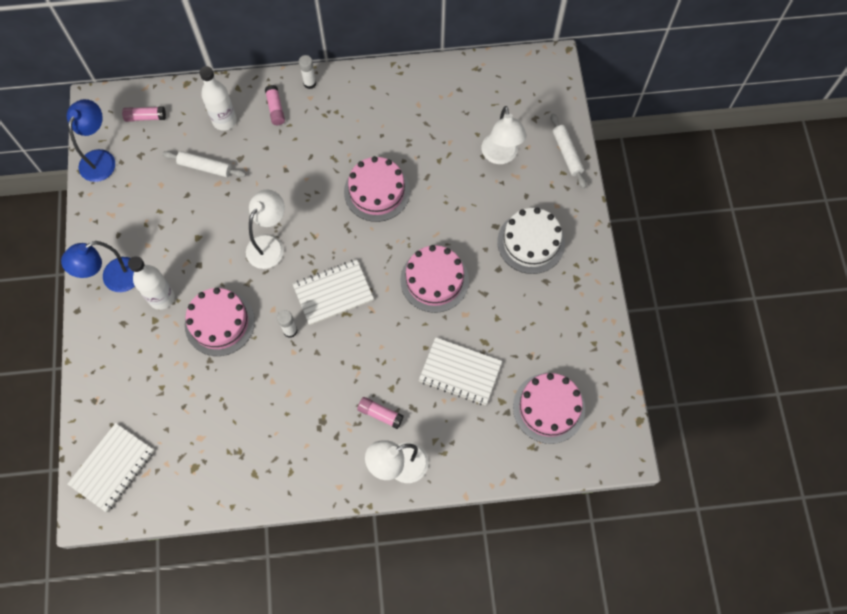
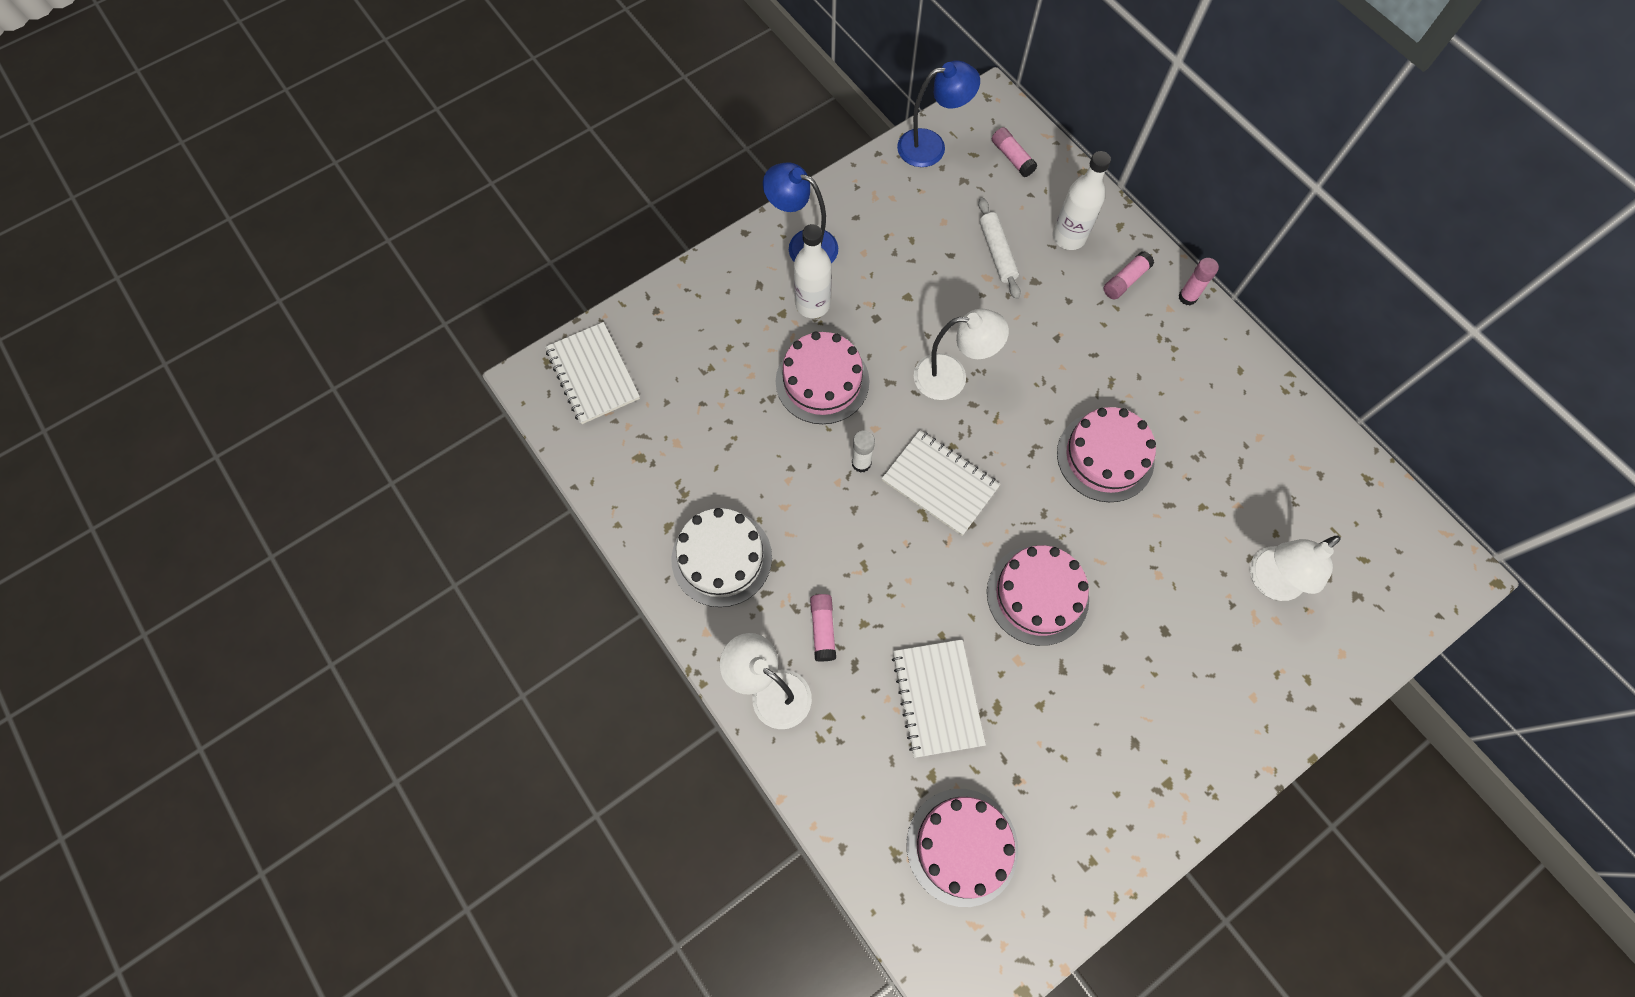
camera: 60 degrees right, 0 degrees up
white notebook [68,423,154,512] -> white notebook turned 60 degrees clockwise [545,322,640,424]
white glue stick [299,55,316,89] -> pink glue stick [1178,258,1219,305]
white cake [497,208,565,274] -> white cake moved to [671,508,772,607]
white rolling pin [551,113,586,188] -> none

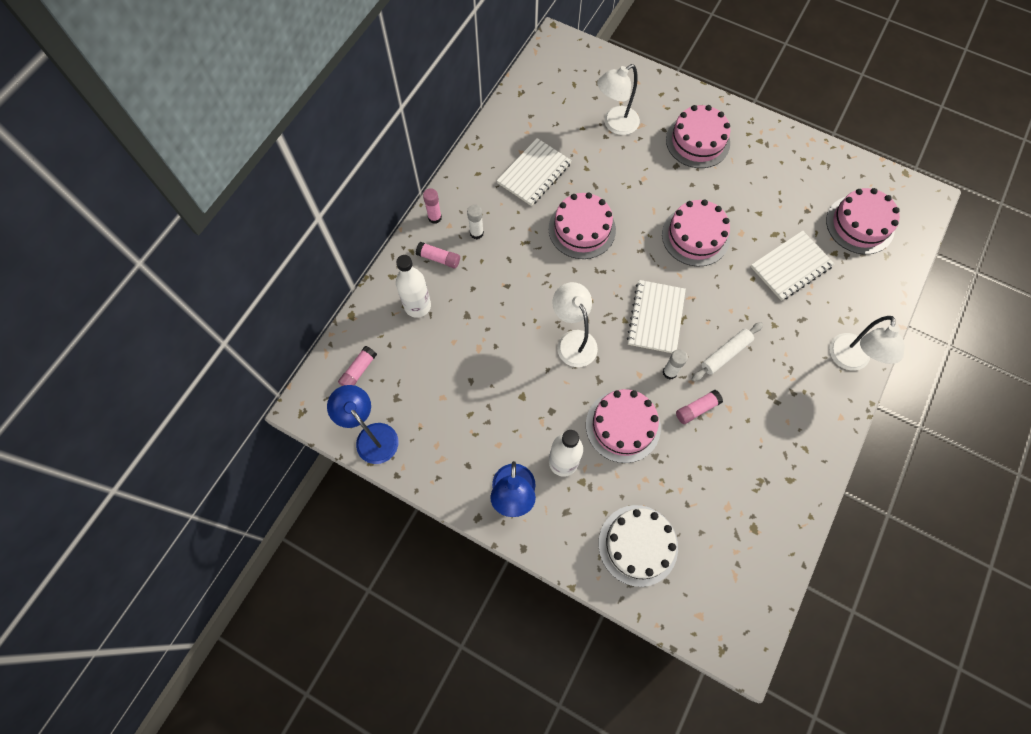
camera: 115 degrees left, 0 degrees up
white notebook [545,322,640,424] -> white notebook moved to [497,138,572,206]
white cake [671,508,772,607] -> white cake moved to [598,505,678,587]
pink glue stick [810,594,836,662] -> pink glue stick moved to [676,390,723,424]
white rolling pin [978,198,1021,299] -> white rolling pin moved to [691,322,763,382]
white lamp [1250,536,1341,601] -> white lamp turned 120 degrees clockwise [597,64,640,135]
none -> white glue stick [467,204,484,239]
none -> pink cake [666,105,730,168]

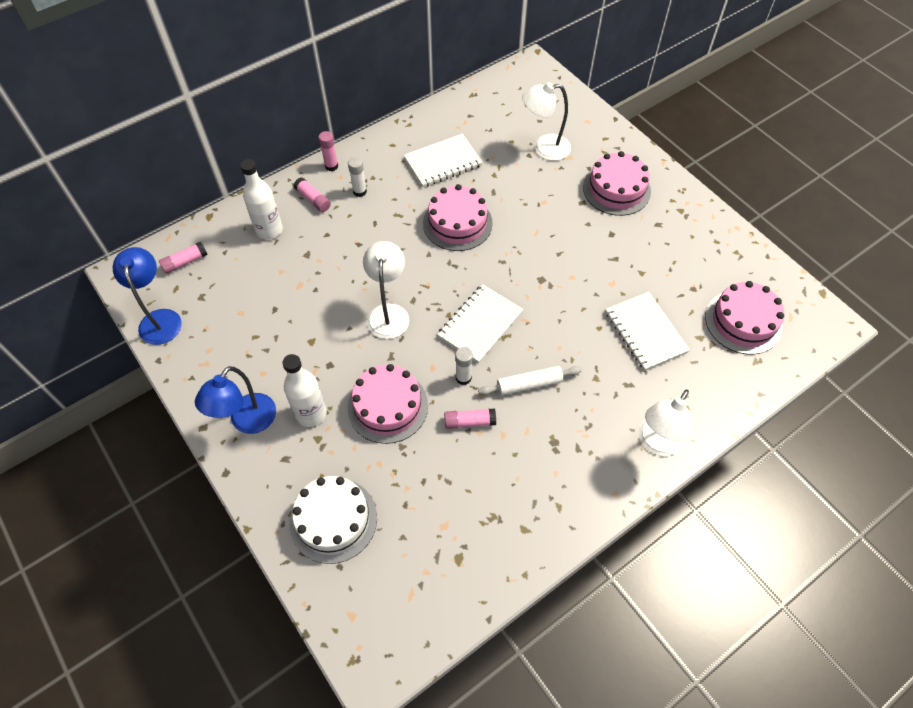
camera: 25 degrees right, 10 degrees down
pink cake [662,199,730,267] -> none
white notebook [751,231,834,301] -> white notebook turned 75 degrees clockwise [605,292,690,371]

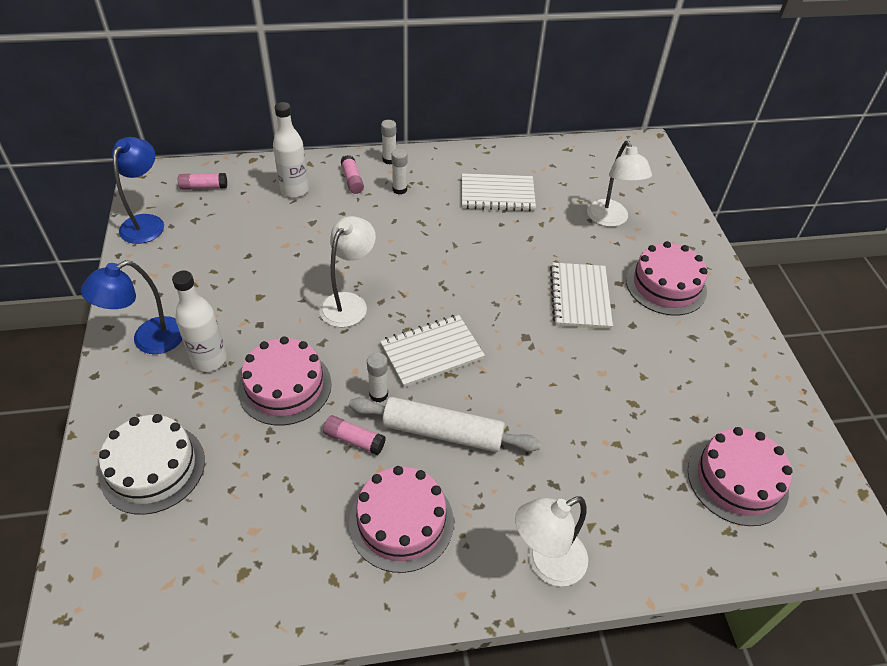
camera: 25 degrees right, 10 degrees down
pink glue stick [318,131,338,171] -> white glue stick [381,120,396,165]
pink cake [423,184,493,251] -> pink cake moved to [349,466,454,573]
white rolling pin [478,366,582,395] -> white rolling pin [349,397,541,452], size x1.51
white lamp [522,82,571,161] -> white lamp turned 120 degrees counterclockwise [587,141,652,227]
white notebook [605,292,690,371] -> white notebook moved to [550,262,613,329]

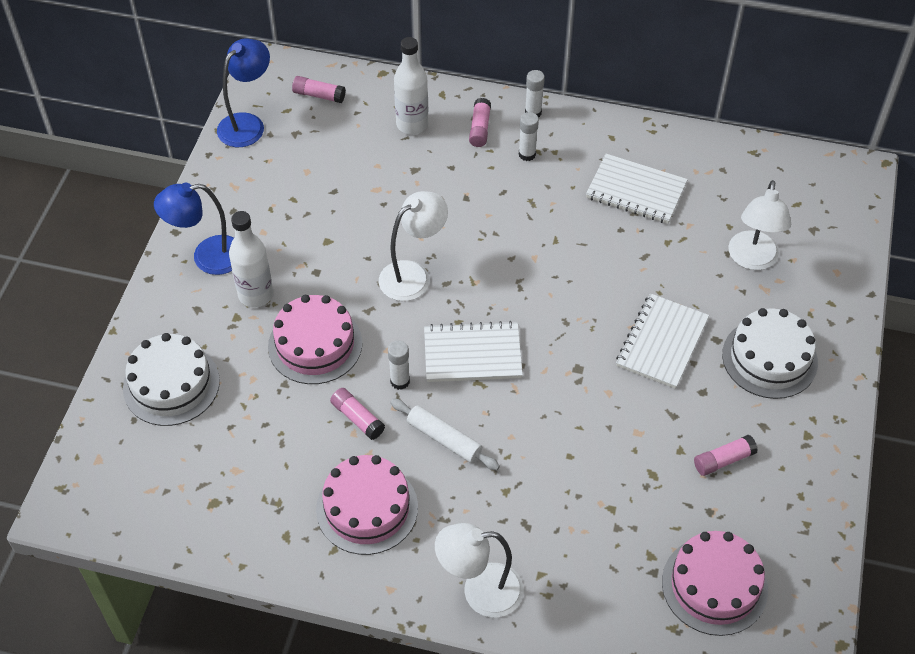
camera: 25 degrees right, 5 degrees up
white rolling pin [349,397,541,452] -> white rolling pin [390,399,500,470], size x0.66
pink cake [626,241,708,316] -> white cake [722,308,818,399]
none -> pink glue stick [694,435,758,476]

